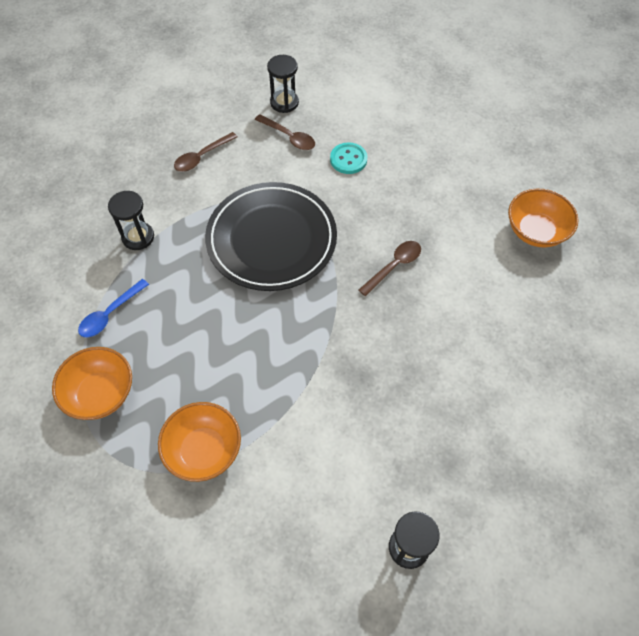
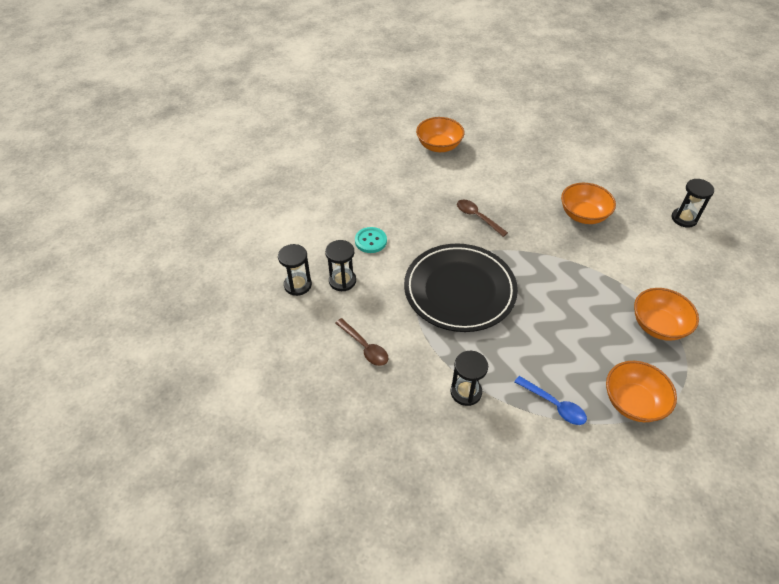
camera: 90 degrees left, 10 degrees down
brown spoon [255,114,315,150] -> black hourglass [325,240,356,291]
none -> orange bowl [561,183,616,224]

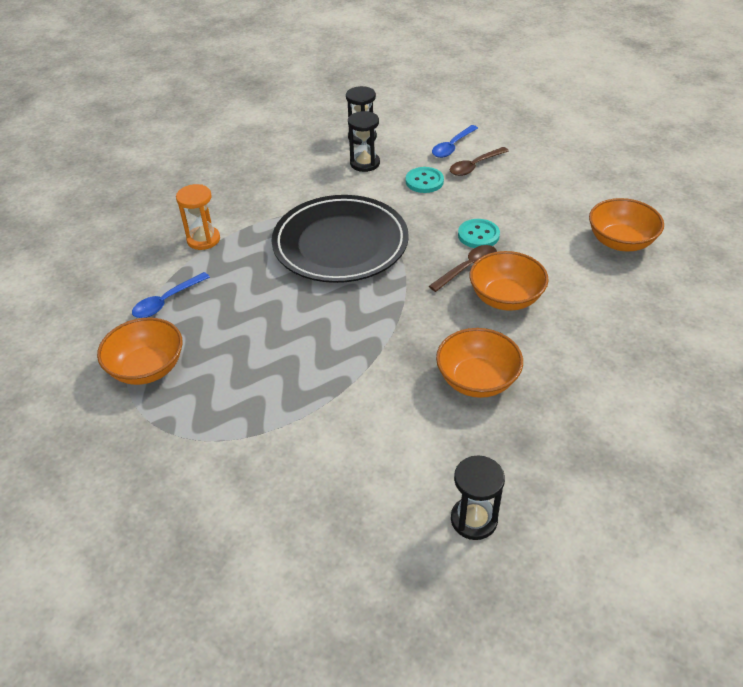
camera: 95 degrees right, 5 degrees down
brown spoon [335,318,388,366] -> brown spoon moved to [449,147,509,176]
black hourglass [450,351,488,406] -> orange hourglass [176,184,220,250]
orange bowl [634,288,699,341] -> orange bowl moved to [469,251,549,311]
none -> blue spoon [432,125,478,158]
none -> turquoise button [458,219,500,248]

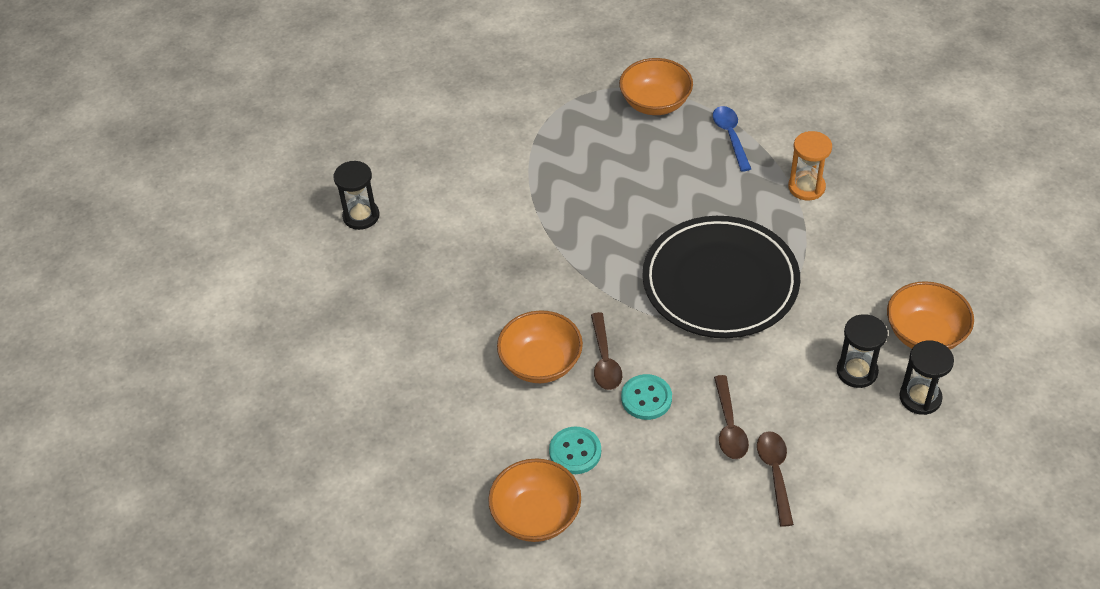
camera: 125 degrees right, 5 degrees up
turquoise button [406,167,444,193] -> turquoise button moved to [549,427,601,474]
blue spoon [432,125,478,158] -> none
orange bowl [436,328,523,398] -> orange bowl moved to [887,281,974,350]
none -> brown spoon [714,375,749,459]

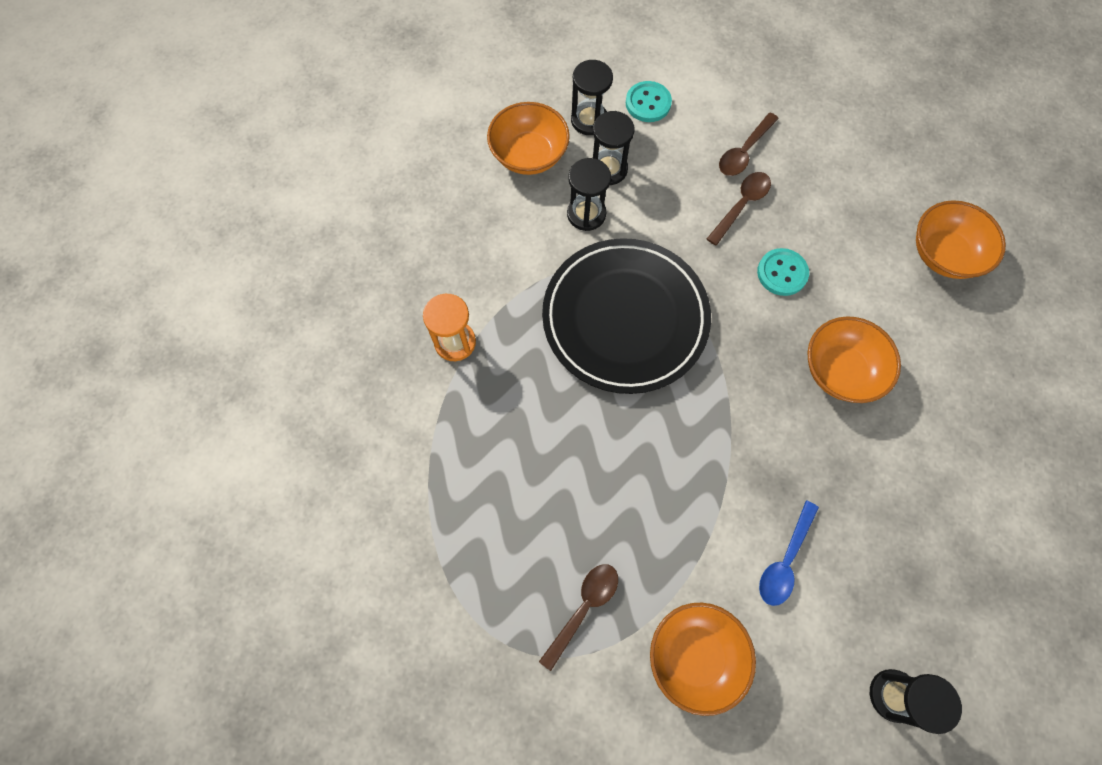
camera: 140 degrees left, 20 degrees up
turquoise button [549,427,601,474] -> turquoise button moved to [626,81,672,122]
brown spoon [591,312,622,390] -> brown spoon moved to [539,564,618,671]
orange bowl [619,58,693,115] -> orange bowl moved to [650,603,756,716]
blue spoon [713,106,751,172] -> blue spoon moved to [759,501,819,606]
none -> black hourglass [567,158,611,231]

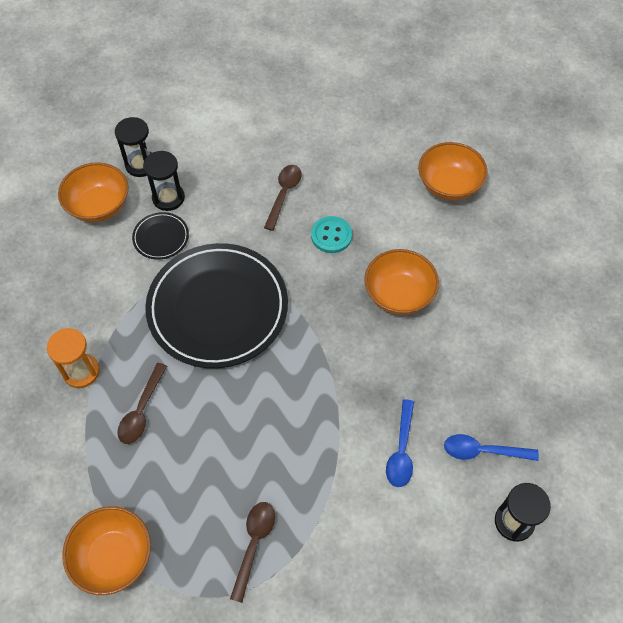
camera: 20 degrees left, 10 degrees down
black hourglass [567,158,611,231] -> black plate [132,212,189,260]
turquoise button [626,81,672,122] -> none
orange bowl [650,603,756,716] -> orange bowl moved to [62,506,151,595]
brown spoon [719,113,779,176] -> brown spoon moved to [117,363,167,444]
none -> blue spoon [444,434,539,461]

